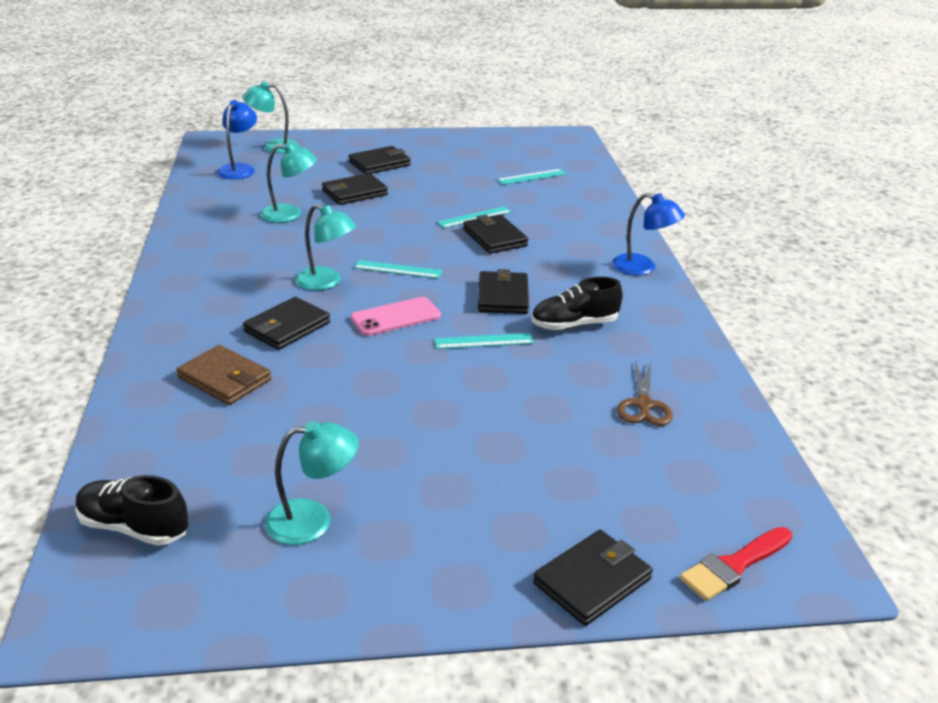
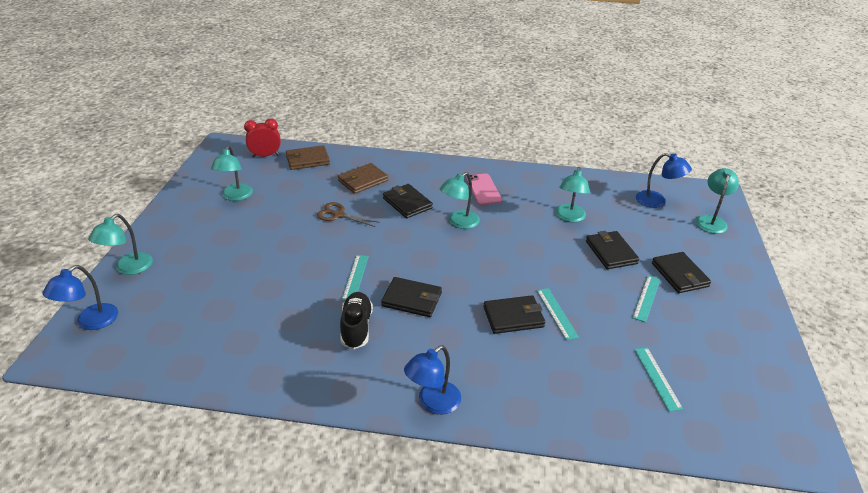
camera: 105 degrees right, 5 degrees up
black shoe [75,475,188,546] -> red clock [244,118,281,157]
pink phone [351,297,441,336] -> pink phone moved to [466,173,502,205]
turquoise ruler [354,260,443,279] -> turquoise ruler moved to [633,275,661,323]
black wallet [533,530,653,626] -> turquoise lamp [88,214,153,275]
brown scissors [617,361,673,426] -> brown scissors moved to [317,202,380,227]
red brush [680,527,793,601] -> blue lamp [42,265,118,330]
none -> brown wallet [286,145,330,170]

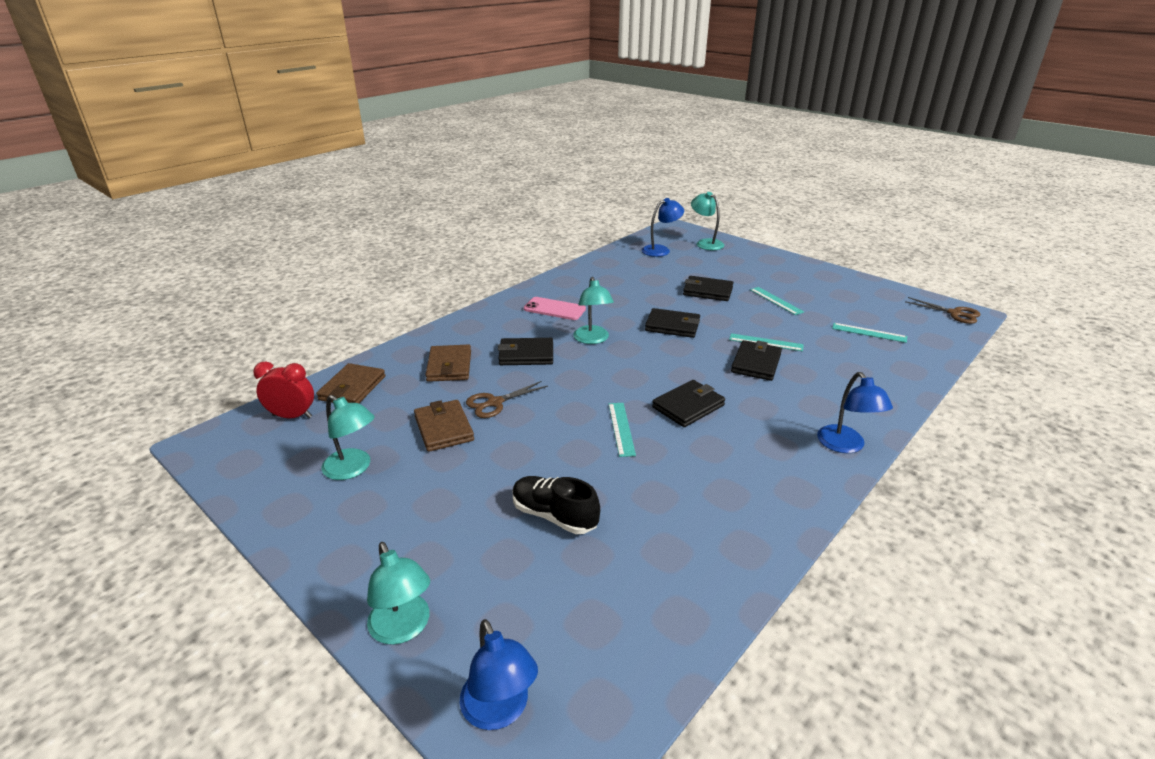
camera: 55 degrees left, 5 degrees down
red clock [244,118,281,157] -> red clock turned 75 degrees clockwise [253,361,314,418]
black shoe [340,292,373,349] -> black shoe moved to [513,476,600,534]
turquoise ruler [342,255,369,301] -> turquoise ruler turned 45 degrees clockwise [608,403,636,457]
turquoise lamp [555,167,590,222] -> none
black wallet [652,252,711,293] -> black wallet moved to [645,308,700,338]
none -> brown wallet [414,400,474,452]
none -> brown scissors [905,297,981,324]

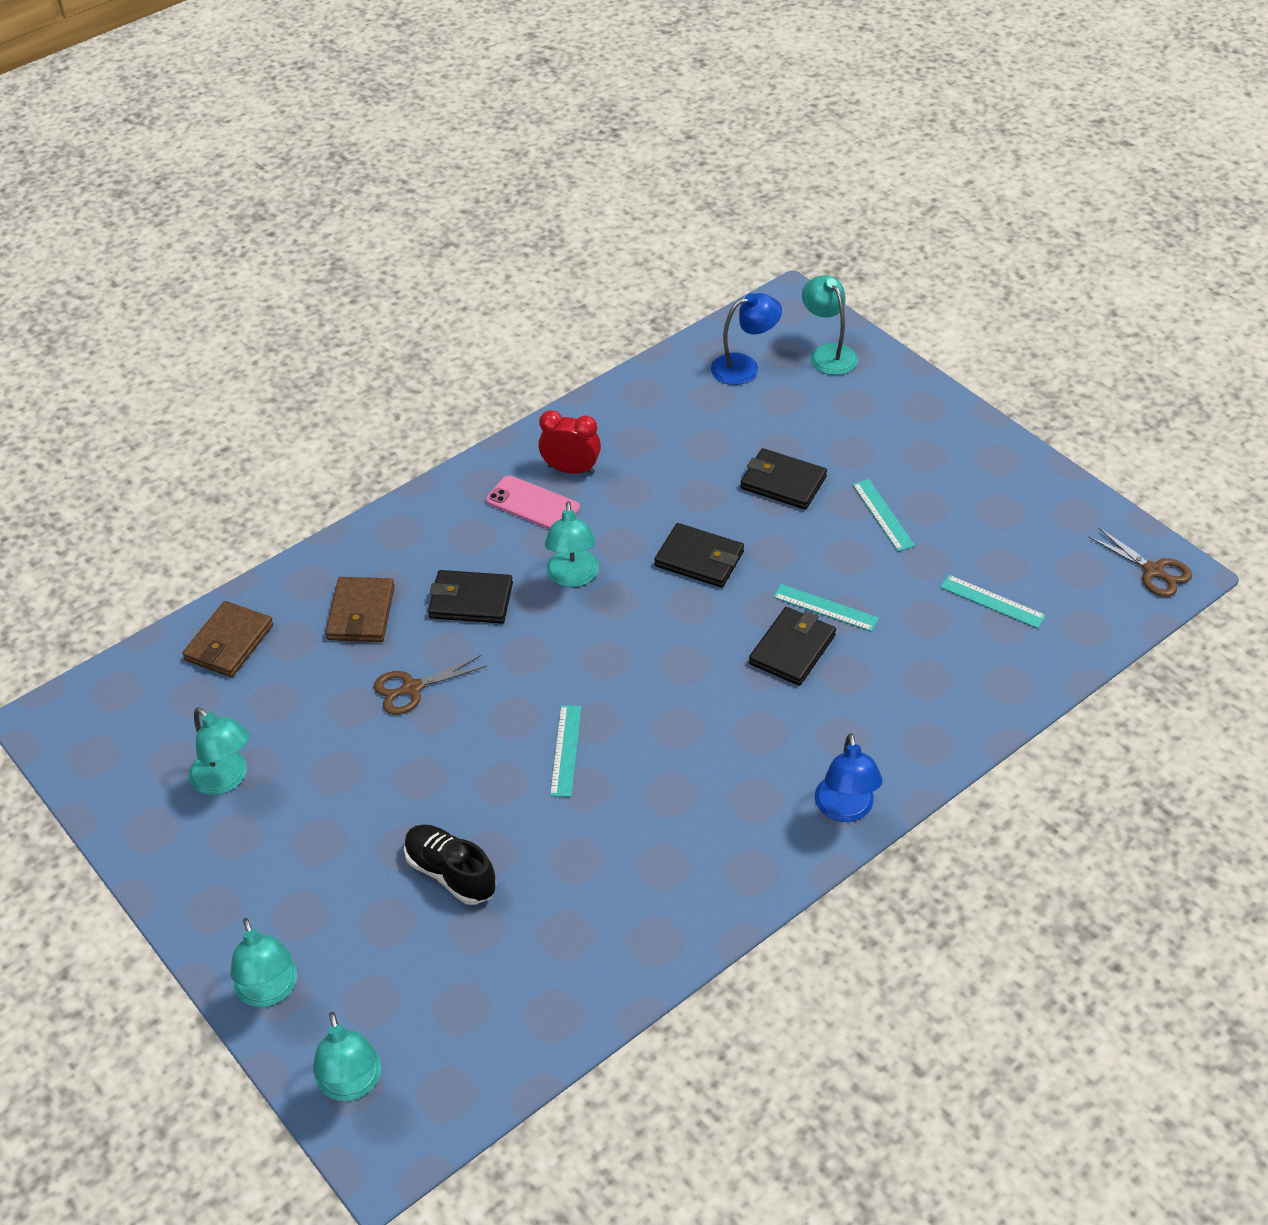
camera: 10 degrees right, 15 degrees up
red clock [253,361,314,418] -> red clock moved to [538,410,601,474]
brown wallet [414,400,474,452] -> none
blue lamp [459,619,538,730] -> turquoise lamp [313,1012,381,1101]
black wallet [652,380,725,427] -> none

